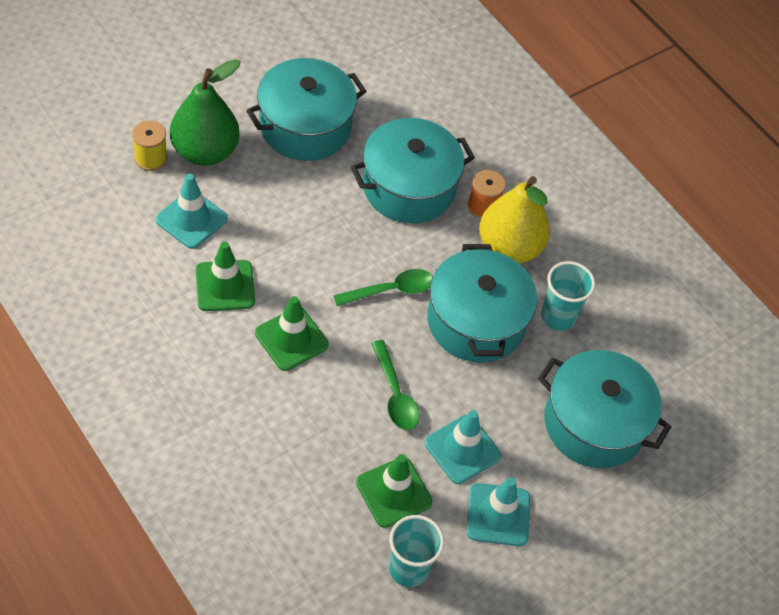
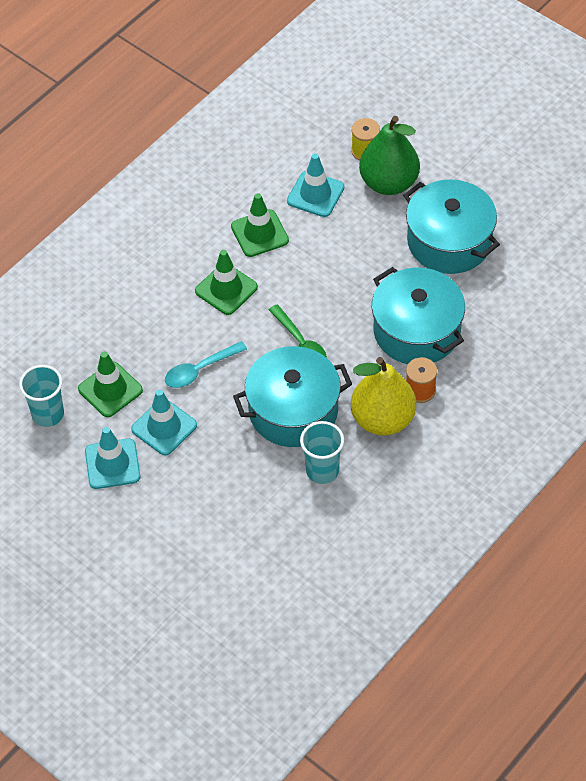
camera: 85 degrees right, 0 degrees up
green spoon [371,340,419,430] -> turquoise spoon [165,341,247,388]
turquoise pot [538,350,671,468] -> none

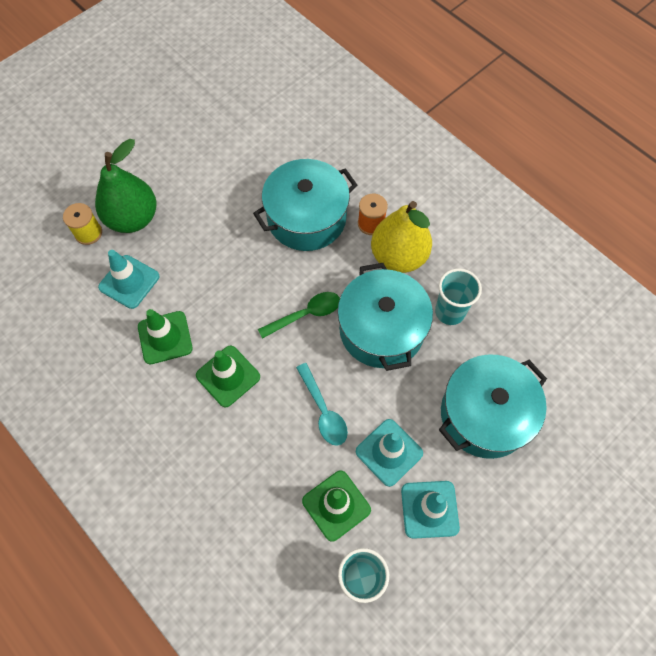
camera: 85 degrees left, 10 degrees up
turquoise pot [403,179,500,274] -> turquoise pot moved to [439,354,547,459]

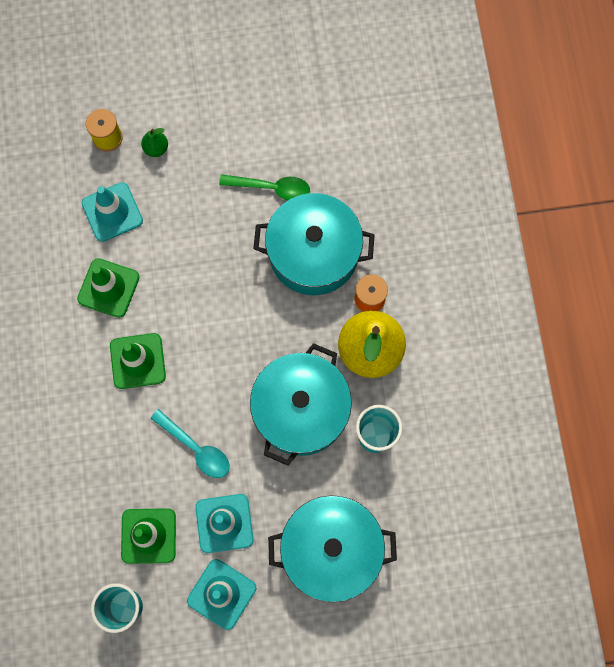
camera: 35 degrees right, 10 degrees up
green pear [95,139,157,233] -> green pear [141,128,168,157], size x0.42
green spoon [258,292,340,339] -> green spoon moved to [219,174,310,201]
turquoise spoon [296,363,348,446] -> turquoise spoon turned 60 degrees counterclockwise [150,409,230,478]

